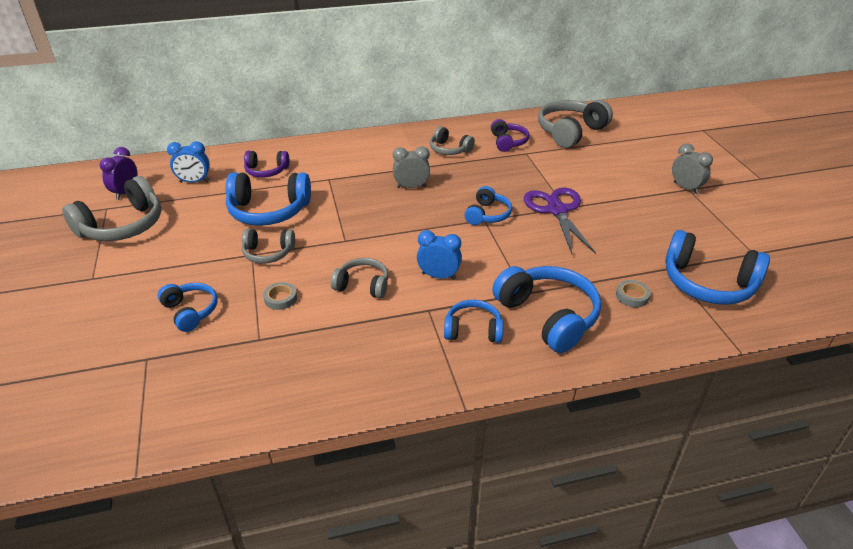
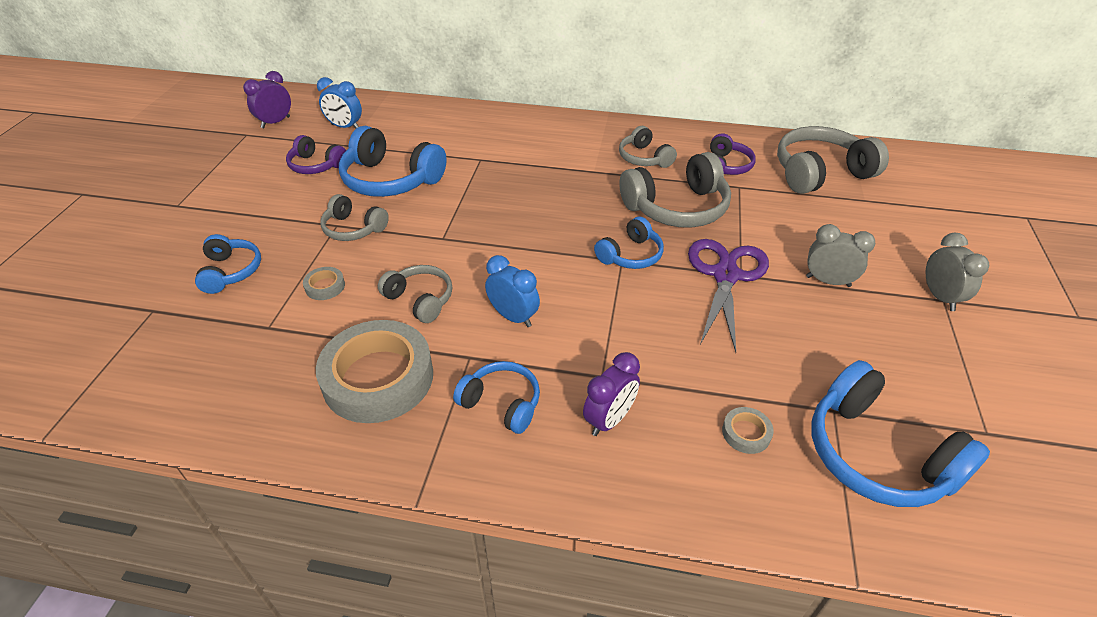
camera: 25 degrees right, 5 degrees up
grey headphones [62,176,161,241] -> grey headphones moved to [619,152,731,228]
purple headphones [244,151,289,178] -> purple headphones moved to [286,135,346,174]
grey clock [393,146,430,188] -> grey clock moved to [806,224,876,287]
blue headphones [492,266,601,353] -> purple clock [583,352,640,436]
none -> grey tape [316,320,433,423]

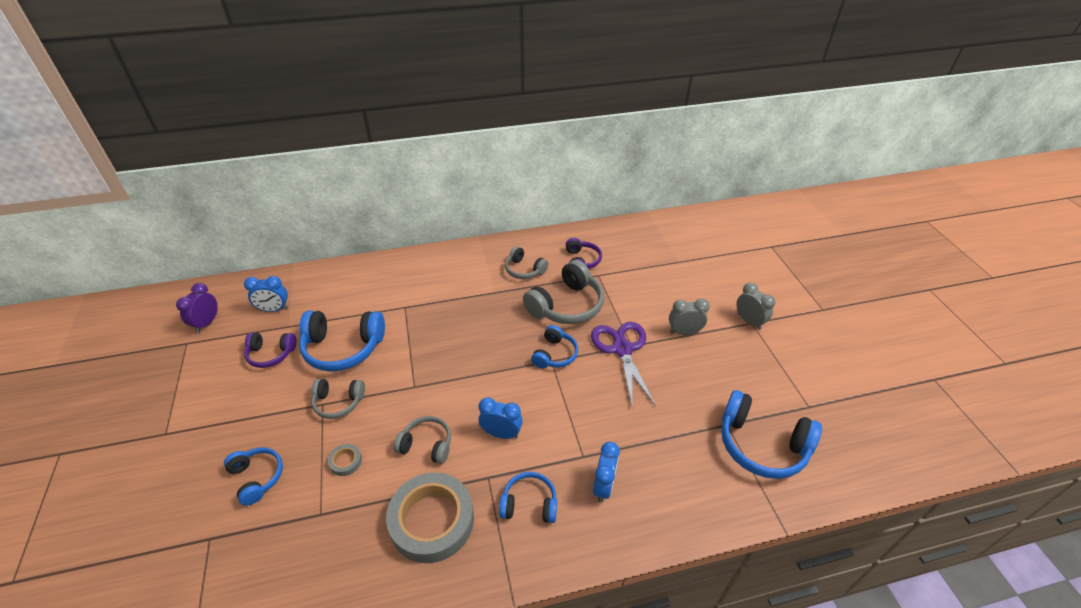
camera: 25 degrees left, 0 degrees up
purple clock [583,352,640,436] -> blue clock [593,442,620,502]
grey tape [722,407,774,454] -> none
grey headphones [777,126,889,194] -> none

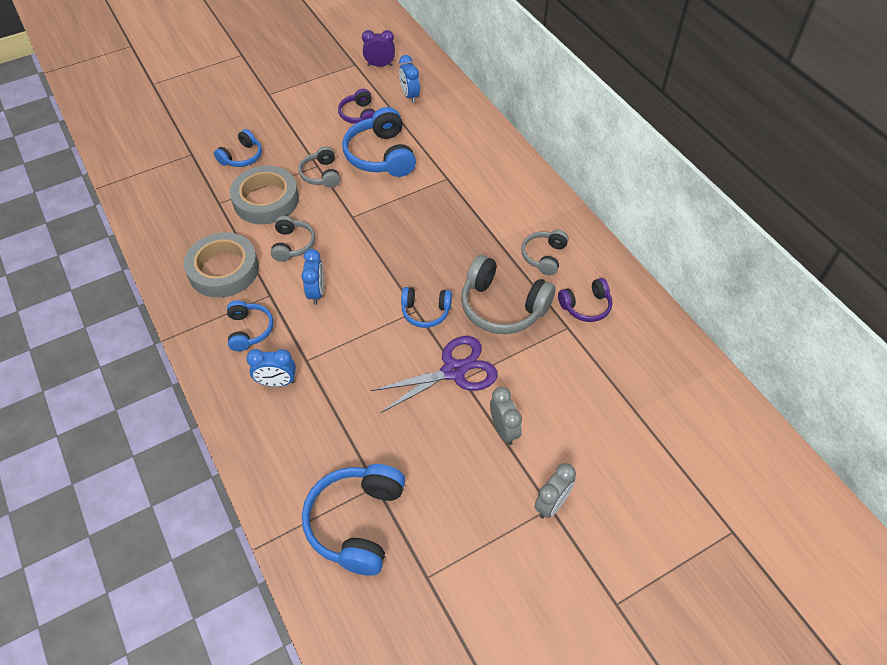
camera: 75 degrees right, 10 degrees up
grey tape [328,444,362,476] -> grey tape [230,166,299,224], size x2.47

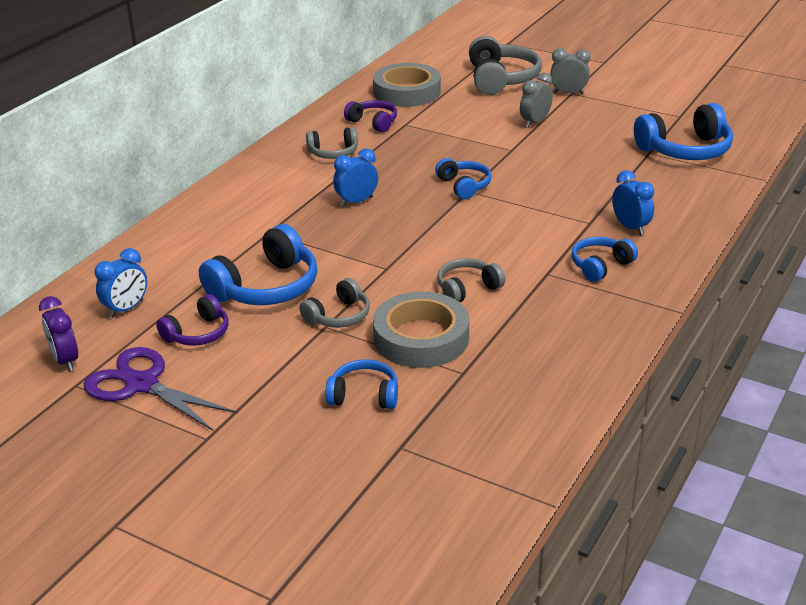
camera: 120 degrees left, 20 degrees down
grey tape [184,232,259,298] -> grey tape moved to [373,63,441,107]
blue clock [301,249,324,305] -> blue clock moved to [333,149,378,207]
purple scissors [370,336,498,413] -> purple scissors moved to [84,347,237,431]
grey headphones [461,255,556,334] -> grey headphones moved to [469,36,542,95]

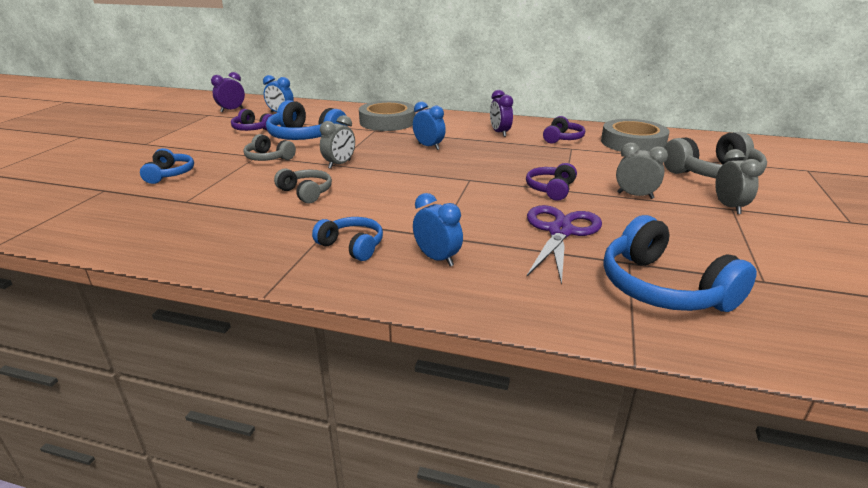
camera: 75 degrees right, 5 degrees down
purple scissors [84,347,237,431] -> purple scissors moved to [527,205,602,285]
grey headphones [306,127,358,159] -> purple clock [490,90,513,137]
grey tape [373,291,470,368] -> grey tape moved to [359,101,415,131]
blue headphones [435,158,492,199] -> none
blue clock [612,170,654,235] -> blue clock turned 90 degrees counterclockwise [413,193,463,266]
none -> grey clock [320,115,355,169]
none -> purple headphones [526,163,577,201]

